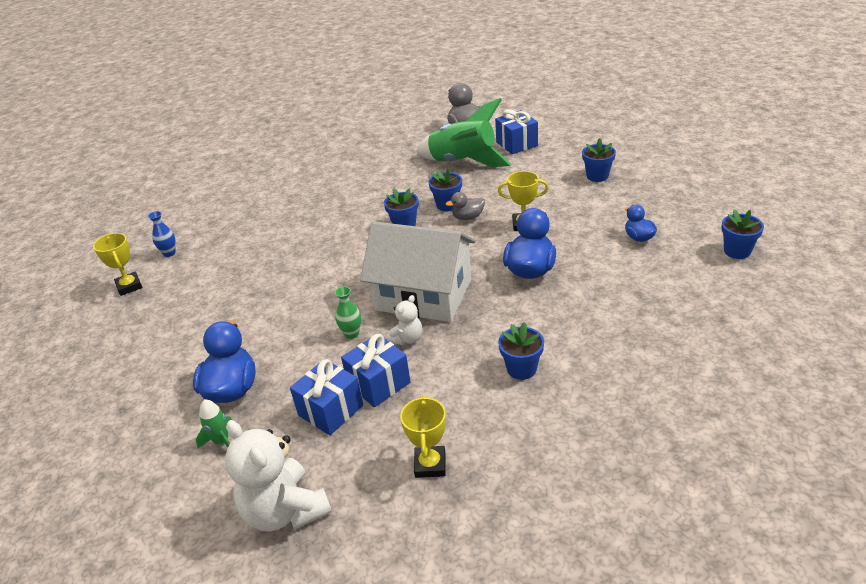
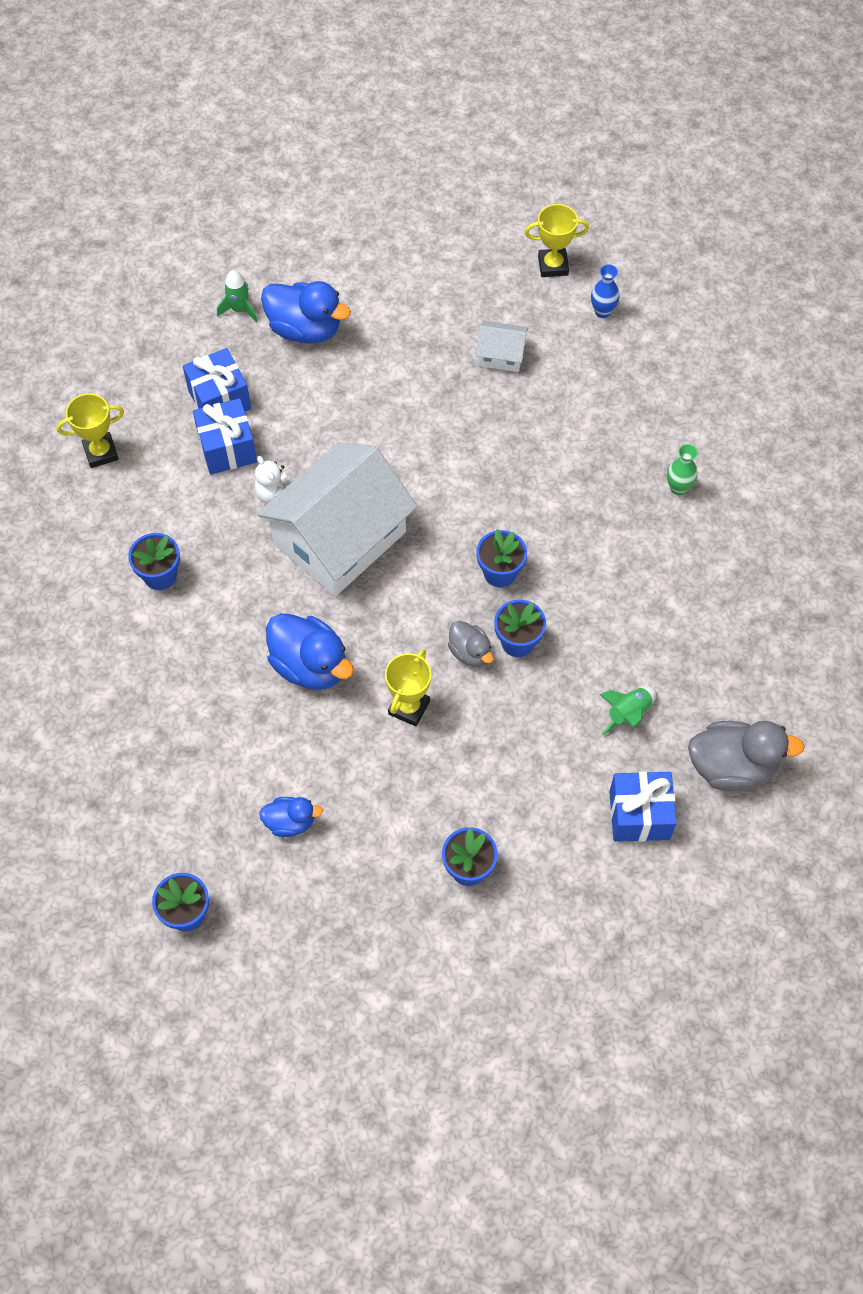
camera: 110 degrees right, 25 degrees up
white teddy bear [225,420,332,532] -> none
green vase [335,286,361,339] -> green vase moved to [667,444,698,495]
yellow trophy [400,395,446,478] -> yellow trophy turned 45 degrees counterclockwise [56,393,124,468]
green rocket [416,98,511,167] -> green rocket [599,687,656,735], size x0.42
grey duck [446,192,485,220] -> grey duck turned 135 degrees clockwise [448,621,493,667]
none -> white house [476,321,528,372]

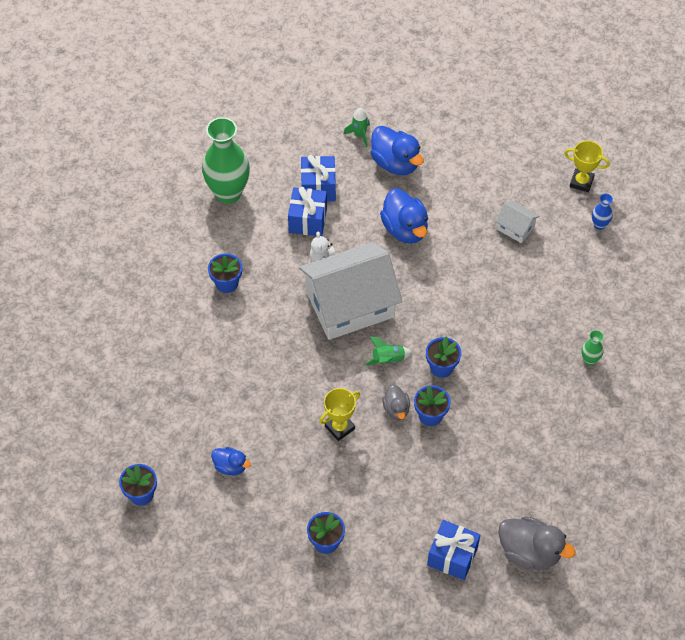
camera: 25 degrees right, 5 degrees down
yellow trophy [56,393,124,468] -> green vase [202,117,250,204]
blue duck [266,613,354,690] -> blue duck moved to [380,188,428,244]
green rocket [599,687,656,735] -> green rocket moved to [365,336,413,365]

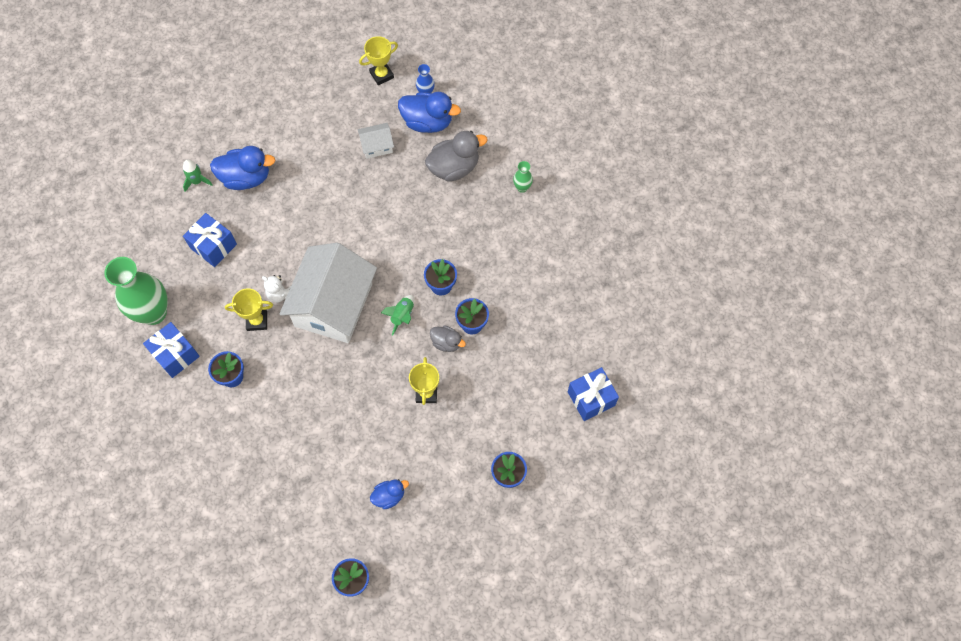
camera: 50 degrees left, 10 degrees up
blue gift [288,187,327,236] -> blue gift moved to [143,322,200,378]
blue duck [380,188,428,244] -> blue duck moved to [398,92,461,133]
grey duck [498,516,575,570] -> grey duck moved to [425,131,488,182]
none -> yellow trophy [225,288,273,331]

